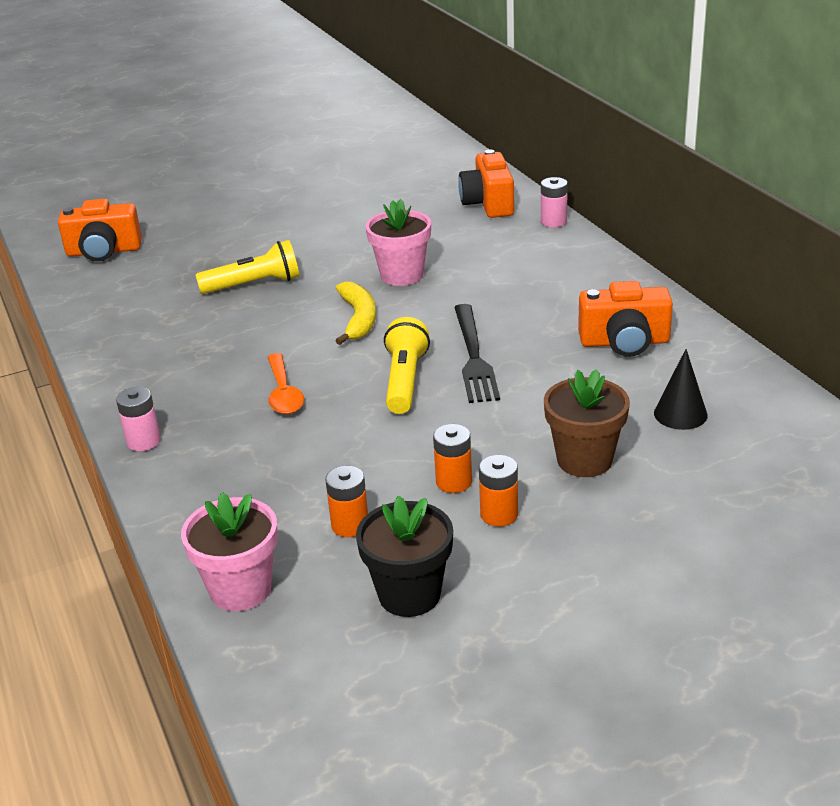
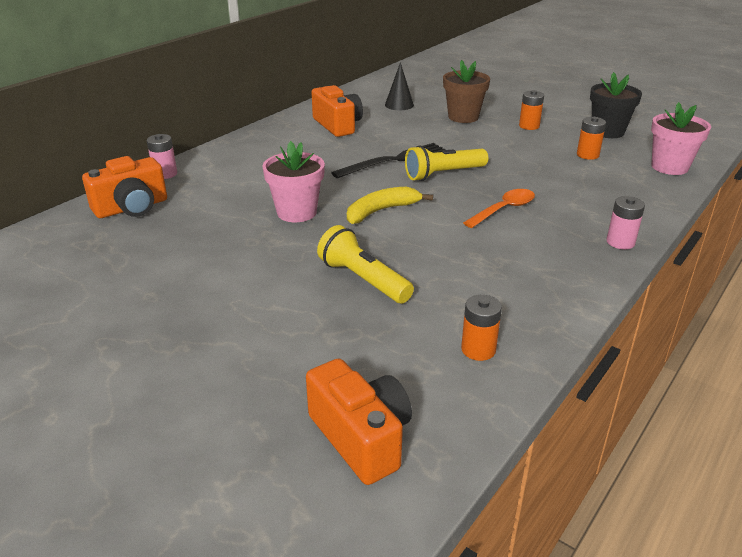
camera: 120 degrees left, 0 degrees up
orange battery [433,424,472,493] -> orange battery moved to [461,295,502,361]

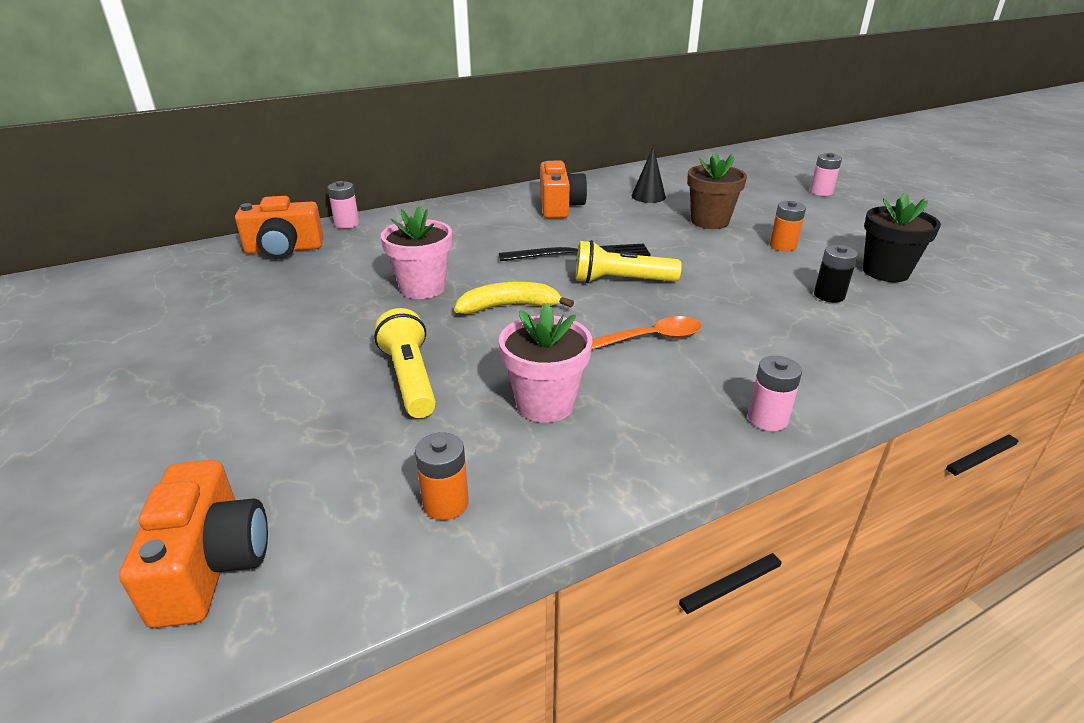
camera: 25 degrees right, 0 degrees up
orange battery [577,117,606,160] -> black battery [814,245,858,303]
pink flower pot [651,102,711,175] -> pink flower pot moved to [499,303,592,423]
none -> pink battery [810,153,842,196]

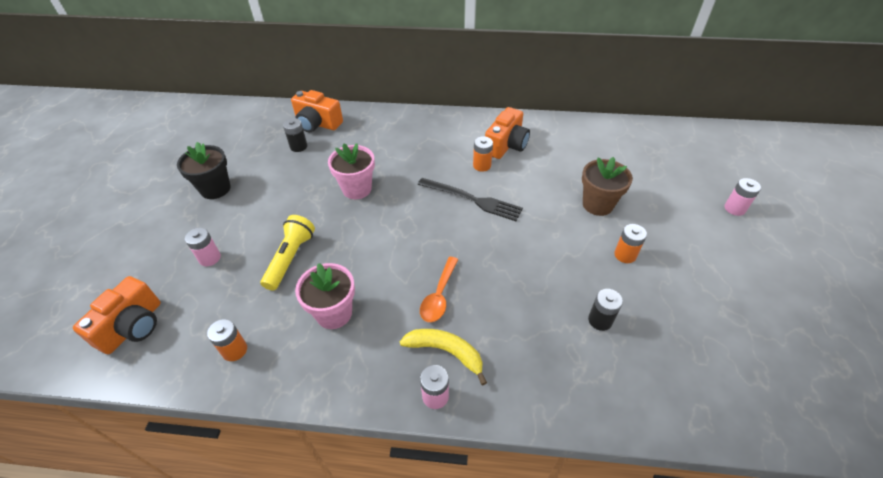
camera: 35 degrees right, 15 degrees up
pink battery [328,181,359,229] -> pink battery moved to [185,227,221,266]
yellow banana [454,282,574,314] -> yellow banana moved to [400,329,487,385]
yellow flashlight [576,240,682,283] -> none
orange spoon [592,316,702,350] -> orange spoon turned 90 degrees clockwise [420,257,459,322]
black cone [632,146,666,203] -> none
black flower pot [863,193,941,282] -> black flower pot moved to [177,142,231,199]
none -> black battery [283,118,307,152]
none -> orange battery [473,136,493,172]

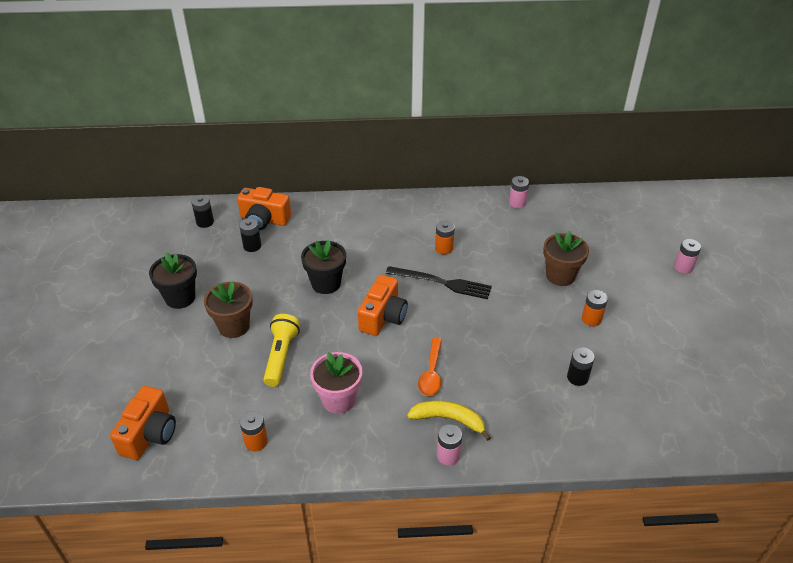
camera: 10 degrees left, 5 degrees down
pink battery [185,227,221,266] -> pink battery moved to [509,176,529,208]
pink flower pot [328,143,375,199] -> black flower pot [301,240,346,294]
orange camera [485,107,530,159] -> orange camera moved to [358,275,408,336]
none -> black battery [191,195,214,228]
none -> brown flower pot [204,281,253,338]

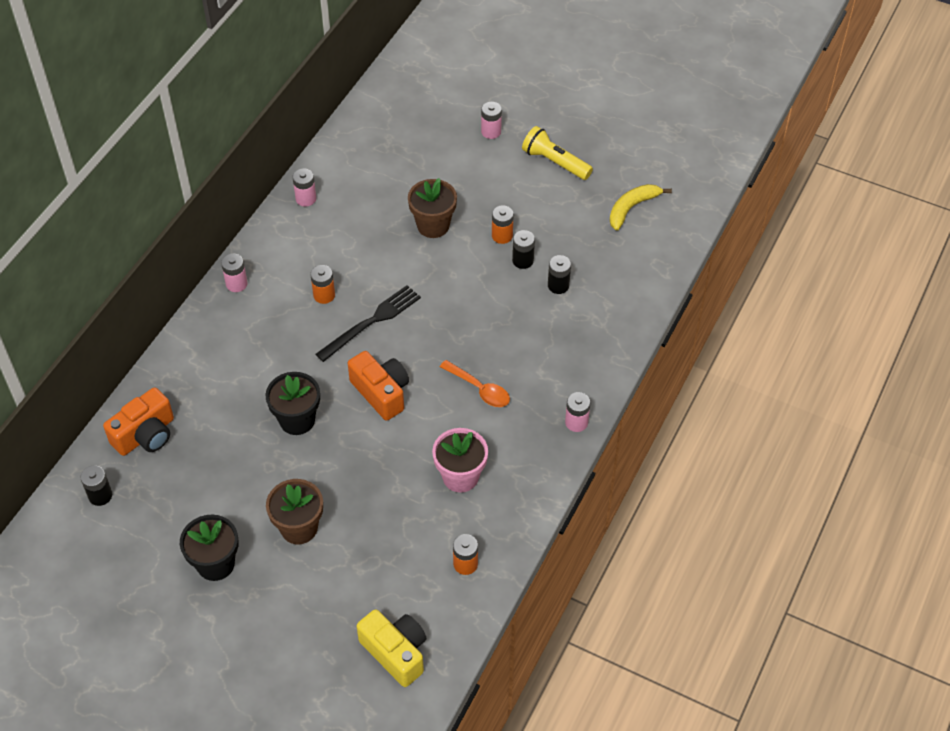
camera: 60 degrees left, 10 degrees up
orange camera [110,386,176,460] -> yellow camera [357,609,426,687]
black battery [239,218,261,252] -> black battery moved to [512,230,535,269]
yellow flashlight [263,314,300,387] -> yellow flashlight moved to [522,126,593,180]
yellow banana [407,400,491,441] -> yellow banana moved to [610,184,672,230]
none -> pink battery [221,254,248,292]

